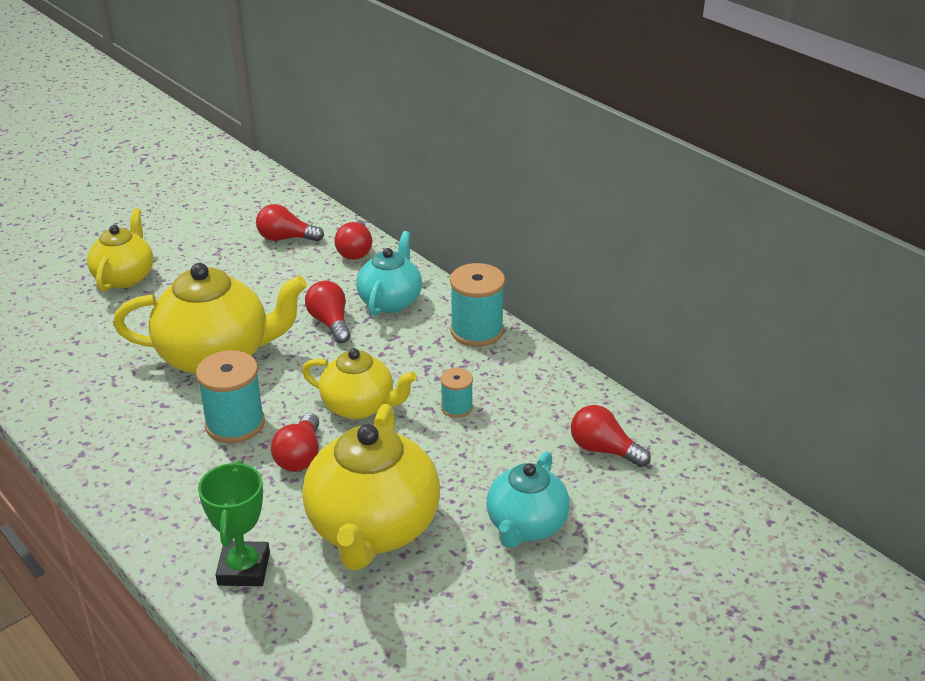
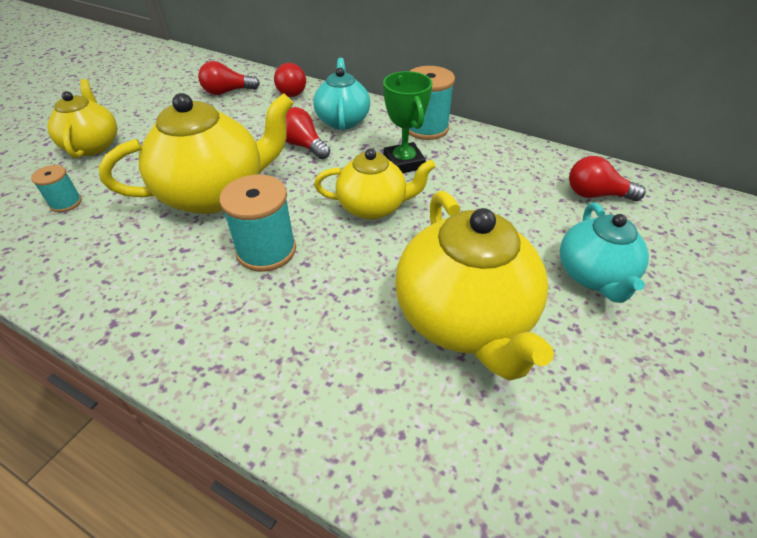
camera: 20 degrees left, 10 degrees up
green trophy [198,460,270,586] -> green trophy moved to [383,71,433,173]
red light bulb [271,413,319,472] -> none
turquoise spool [440,368,473,418] -> turquoise spool moved to [31,165,82,212]

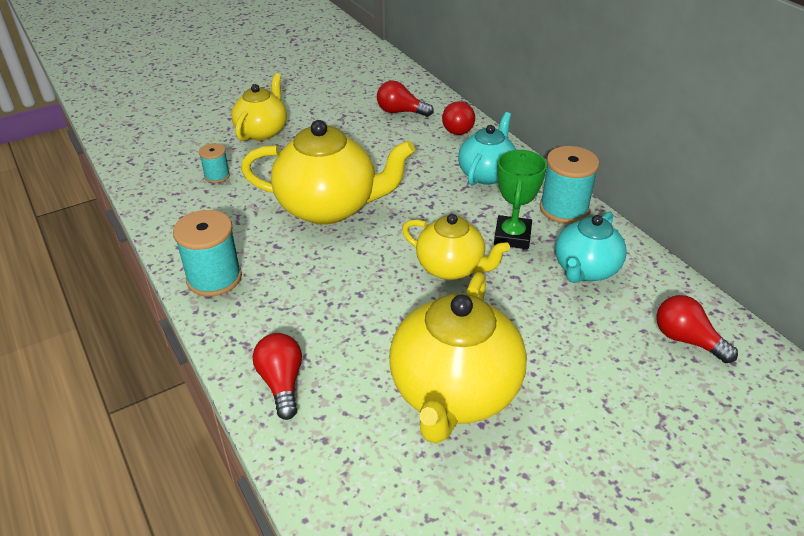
camera: 30 degrees right, 5 degrees down
turquoise spool [219,175,296,271] -> turquoise spool moved to [173,210,242,297]
red light bulb [286,107,330,159] -> red light bulb moved to [253,333,302,420]
turquoise teapot [560,203,649,303] -> turquoise teapot moved to [555,211,626,283]

